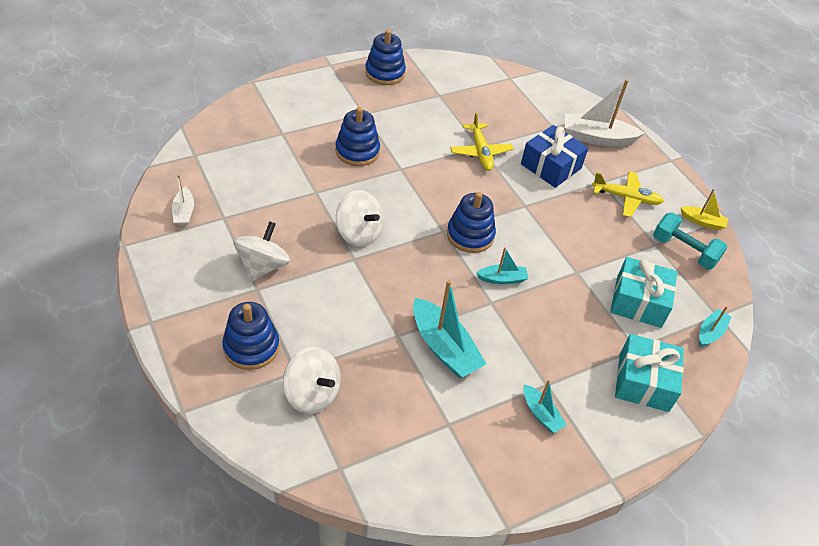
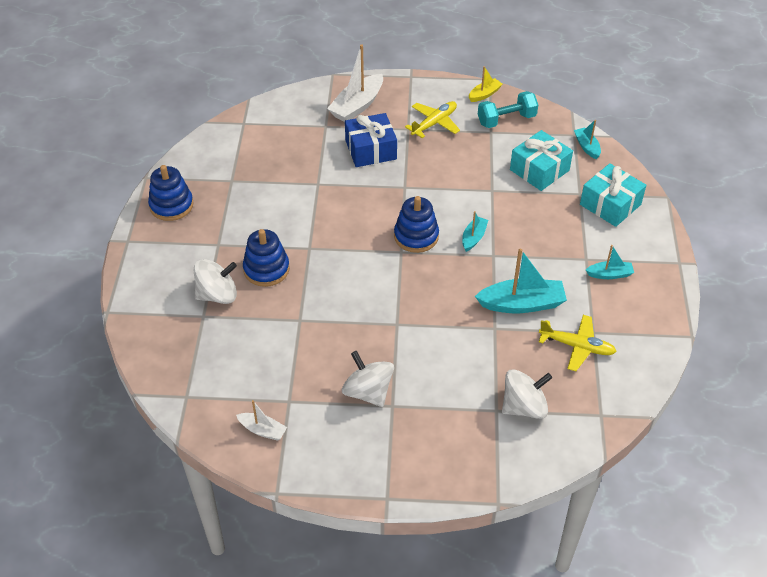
camera: 55 degrees left, 0 degrees up
blue stacking toy [222,302,279,370] -> none
white spinning top [336,190,384,247] -> white spinning top moved to [194,259,237,304]
yellow plane [450,112,514,171] -> yellow plane moved to [539,315,617,371]

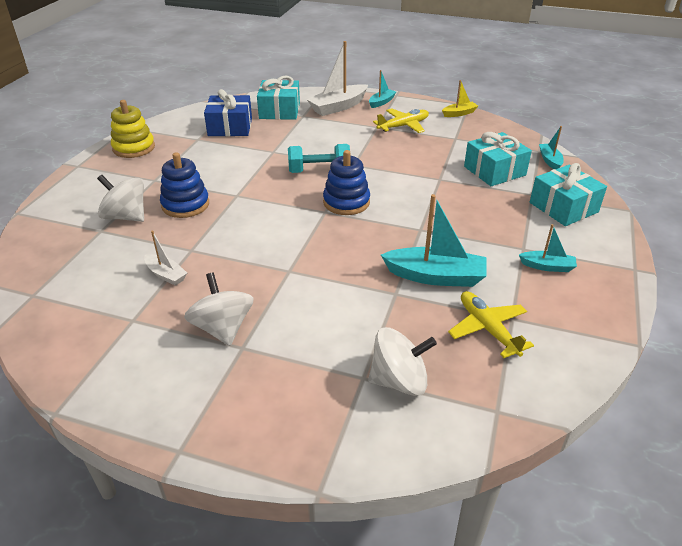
camera: 15 degrees right, 10 degrees down
blue stacking toy [148,165,194,221] -> yellow stacking toy [111,100,155,158]
white spinning top [194,259,237,304] -> white spinning top turned 150 degrees counterclockwise [97,175,144,222]
white boat [236,400,287,441] -> white boat moved to [144,231,187,286]
blue gift [345,113,397,167] -> blue gift moved to [204,89,252,136]
turquoise boat [462,211,488,252] -> turquoise boat moved to [369,70,396,108]
turquoise dumbbell [478,91,538,128] -> turquoise dumbbell moved to [288,144,350,173]
yellow plane [539,315,617,371] -> yellow plane turned 150 degrees counterclockwise [448,291,534,358]
none -> turquoise gift [257,75,300,120]

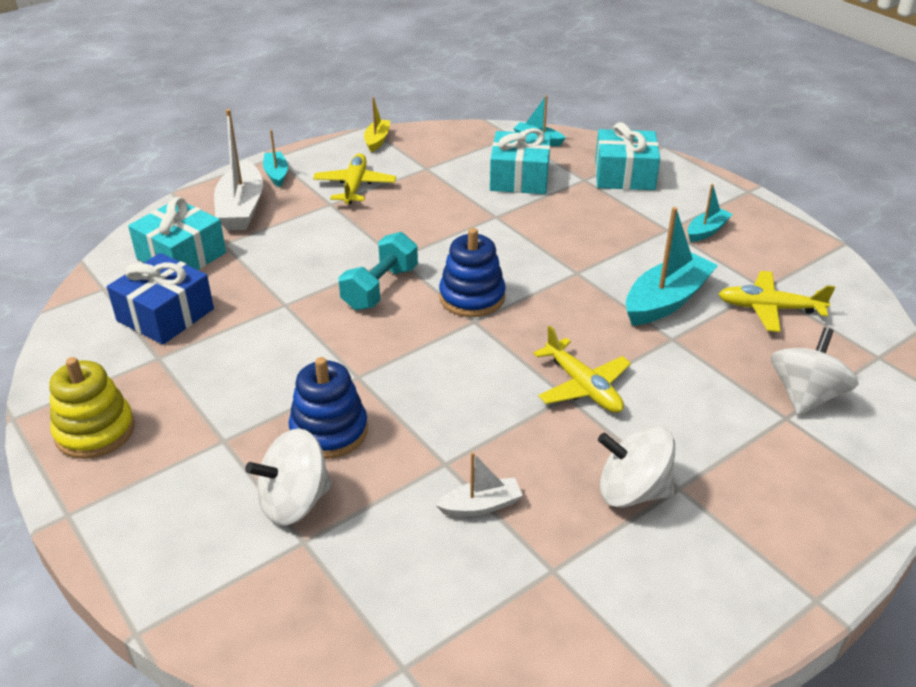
camera: 55 degrees left, 0 degrees up
none -> yellow plane [533,326,631,413]

